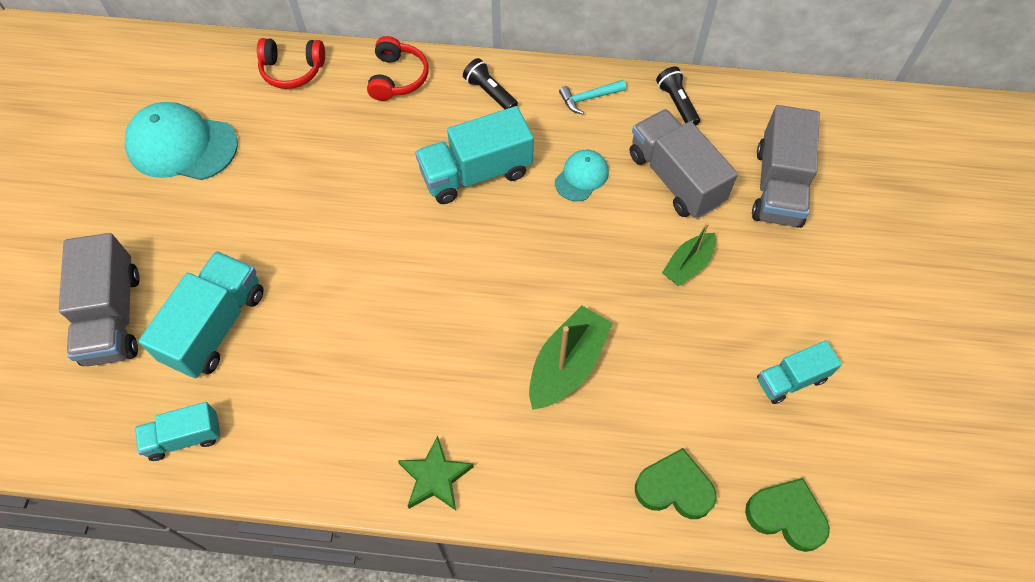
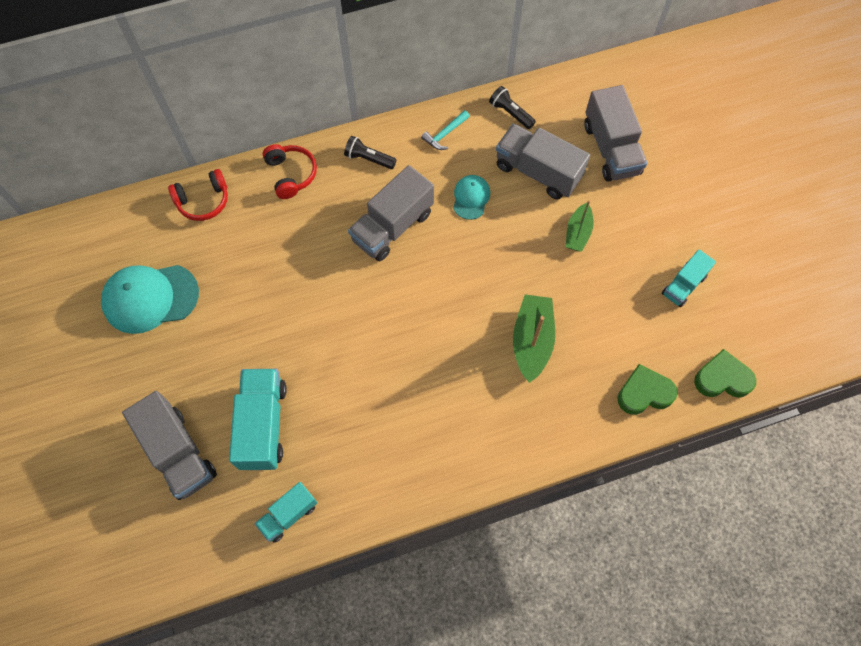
camera: 25 degrees left, 5 degrees up
green star [398,436,474,510] -> none
turquoise truck [415,106,534,204] -> grey truck [348,165,434,261]

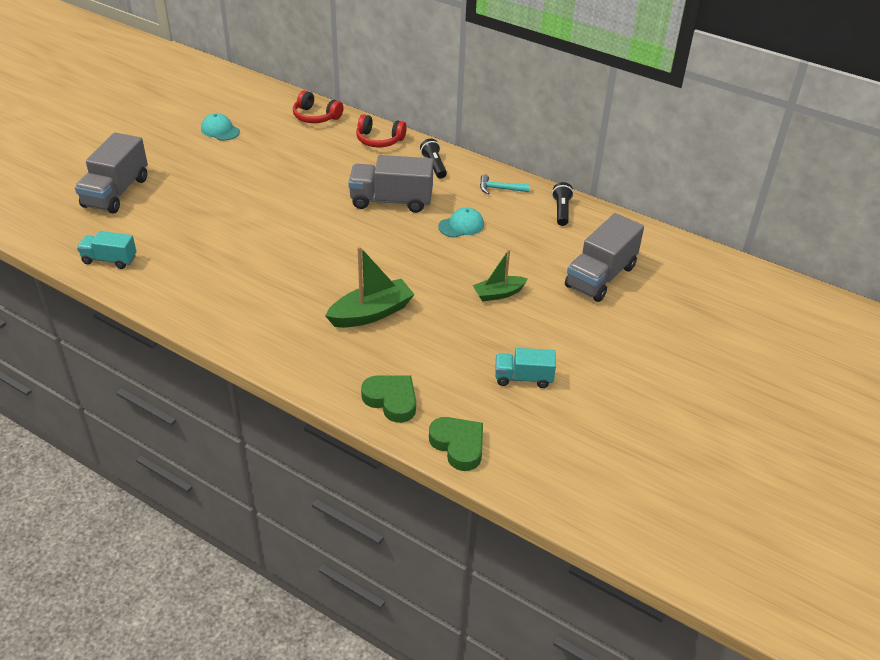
camera: 50 degrees right, 25 degrees down
turquoise cap [101,265,199,334] -> turquoise cap [201,113,240,141], size x0.54
turquoise truck [229,369,287,470] -> none
red headphones [263,144,317,199] -> red headphones turned 75 degrees clockwise [356,114,407,148]
grey truck [496,124,590,199] -> none

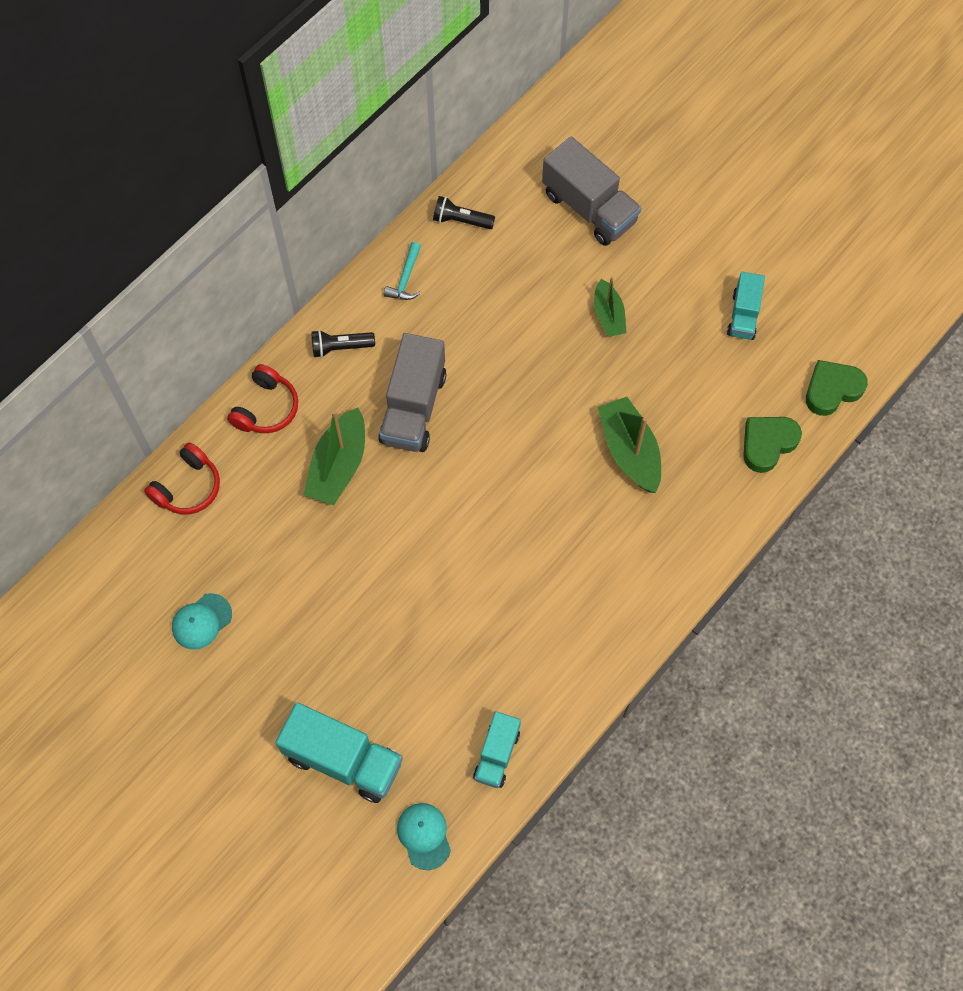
camera: 80 degrees left, 25 degrees up
grey truck [75,132,148,213] -> turquoise truck [275,702,403,803]
turquoise cap [438,207,484,238] -> turquoise cap moved to [397,803,451,870]
none -> green boat [304,407,365,505]

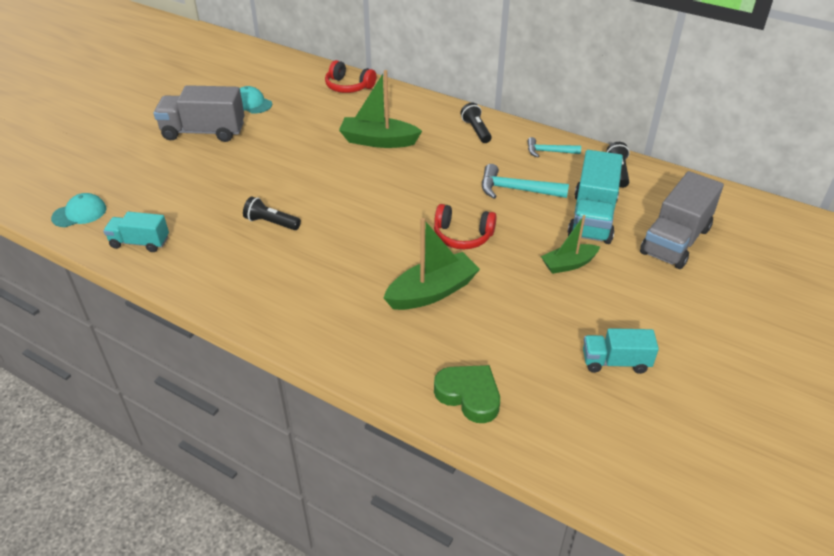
camera: 80 degrees right, 25 degrees down
red headphones [227,364,298,433] -> red headphones moved to [434,204,497,249]
turquoise truck [275,702,403,803] -> turquoise truck moved to [568,150,623,244]
grey truck [379,333,446,452] -> grey truck moved to [154,85,244,142]
green heart [806,360,868,416] -> none
none -> black flashlight [243,197,301,230]
none -> turquoise hammer [482,164,569,199]

